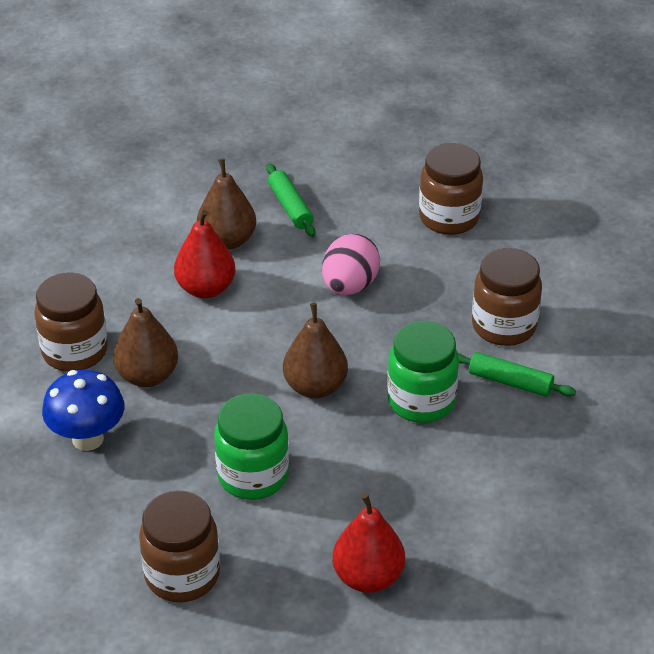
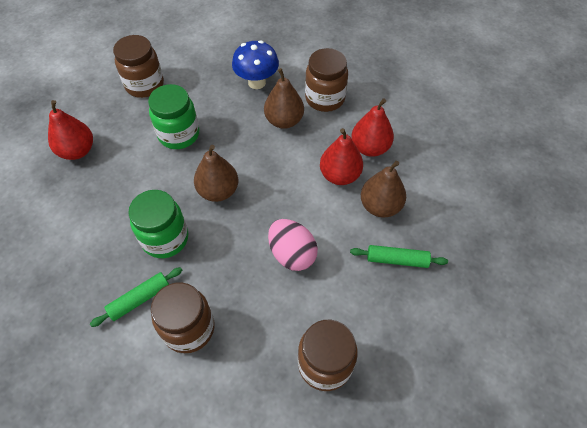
camera: 120 degrees right, 15 degrees up
none -> red pear [351,99,394,157]

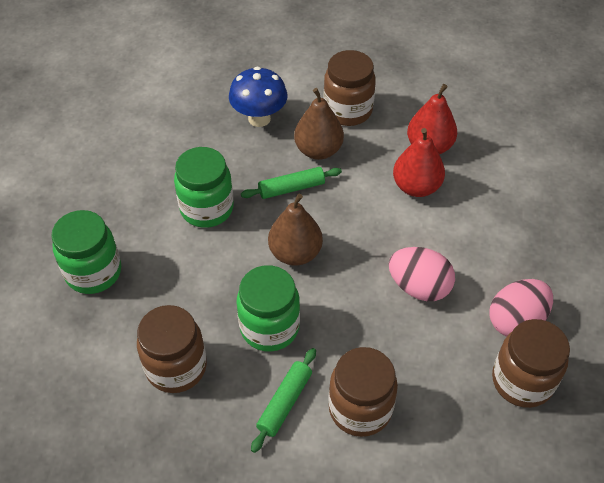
camera: 25 degrees left, 5 degrees down
red pear [48,100,93,160] -> green jar [51,210,121,294]
brown jar [113,35,164,98] -> brown jar moved to [137,305,207,393]
green rolling pin [350,245,448,268] -> green rolling pin moved to [241,167,342,199]
brown pear [361,161,406,218] -> none
none -> pink egg [490,279,553,337]

